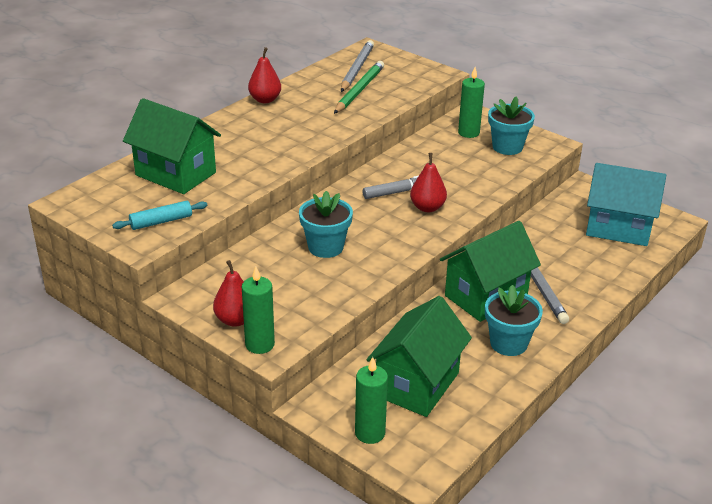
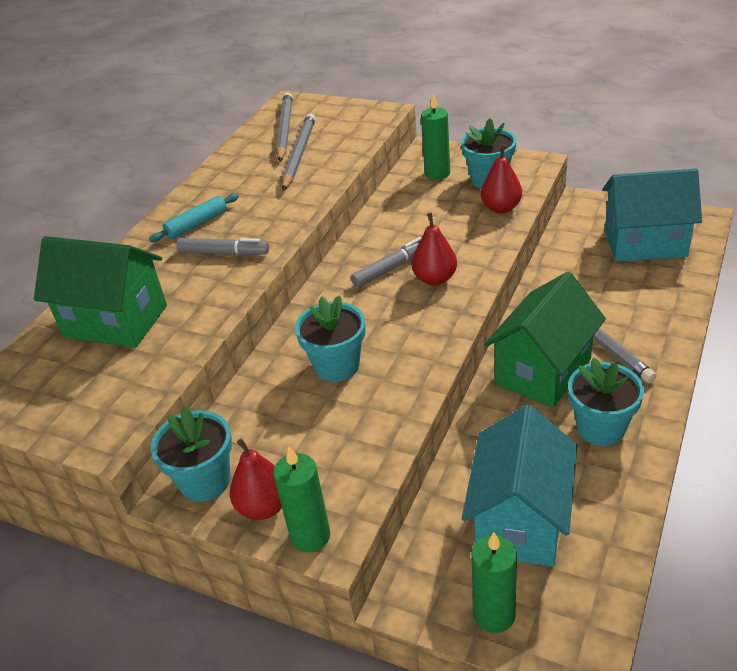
camera: 10 degrees left, 5 degrees up
turquoise rolling pin [112,201,207,230] -> turquoise rolling pin moved to [149,193,239,242]
red pear [248,47,281,103] -> red pear moved to [481,144,522,213]
green pencil [334,61,384,114] -> grey pencil [282,113,315,191]
green house [367,296,472,417] -> turquoise house [462,405,577,567]
none -> turquoise flower pot [151,407,232,502]
none -> grey marker [177,238,269,255]

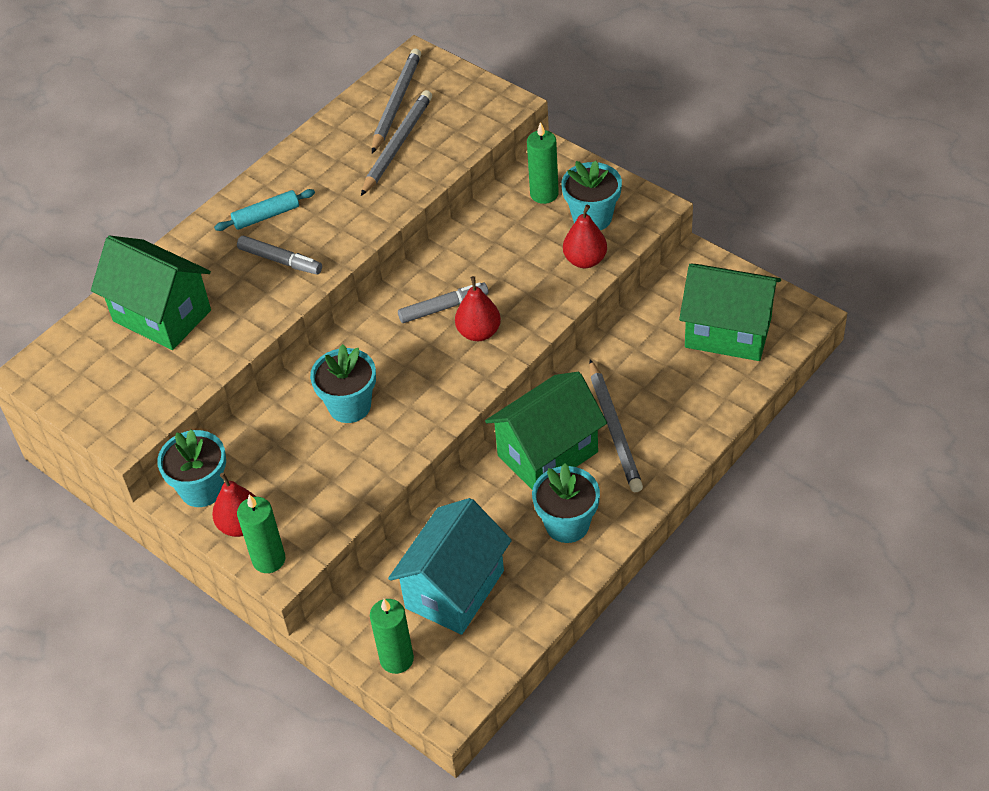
camera: 15 degrees right, 10 degrees up
turquoise house [603,168,702,262] -> green house [679,264,781,361]

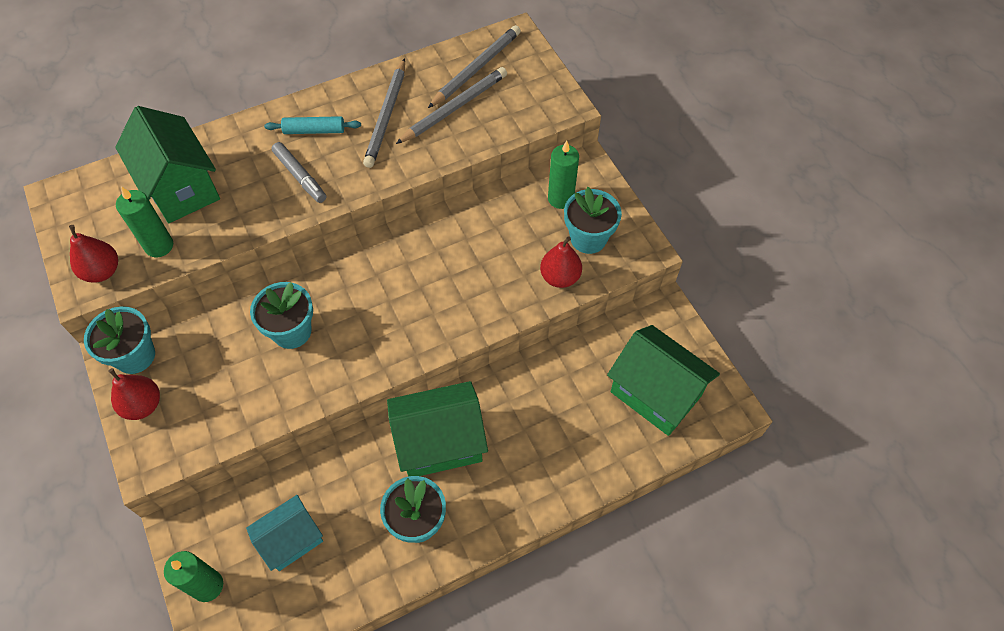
camera: 20 degrees right, 10 degrees up
green candle [237,494,286,573] -> green candle moved to [116,187,173,257]
turquoise house [388,498,512,635] -> turquoise house [246,495,323,571], size x0.64
grey marker [398,282,488,323] -> none
red pear [455,276,501,341] -> red pear moved to [69,225,118,282]
grey pencil [589,359,643,492] -> grey pencil moved to [363,58,405,168]

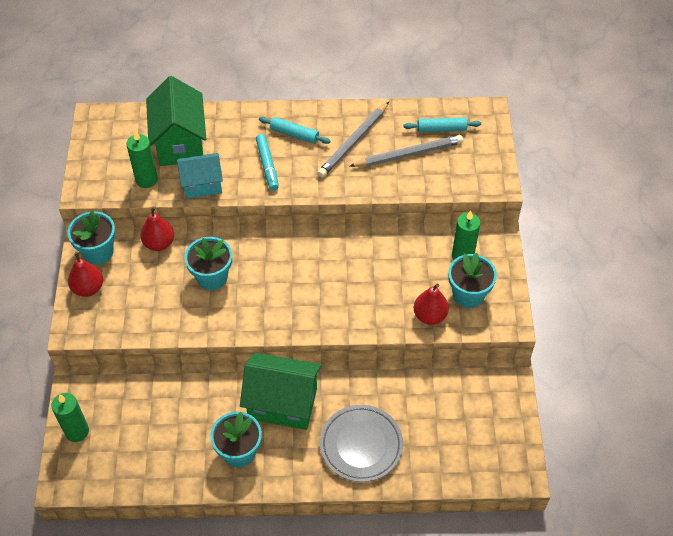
camera: 25 degrees right, 5 degrees down
red pear [69,225,118,282] -> red pear moved to [140,207,174,251]
turquoise house [246,495,323,571] -> turquoise house moved to [177,153,223,199]
grey marker [272,142,326,203] -> turquoise marker [256,134,279,191]
grey pencil [428,25,521,108] -> turquoise rolling pin [404,117,481,132]
green house [607,325,720,436] -> none
none -> grey plate [320,405,403,482]

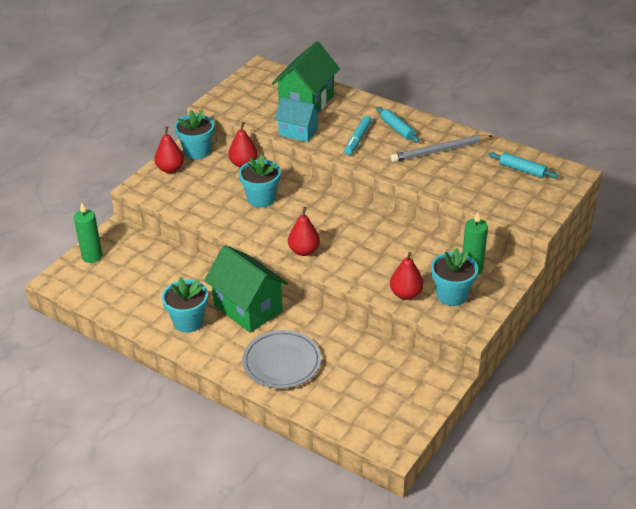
camera: 35 degrees right, 15 degrees down
green candle [127,131,158,188] -> none
grey pencil [349,135,463,167] -> none
none -> red pear [288,207,320,256]

